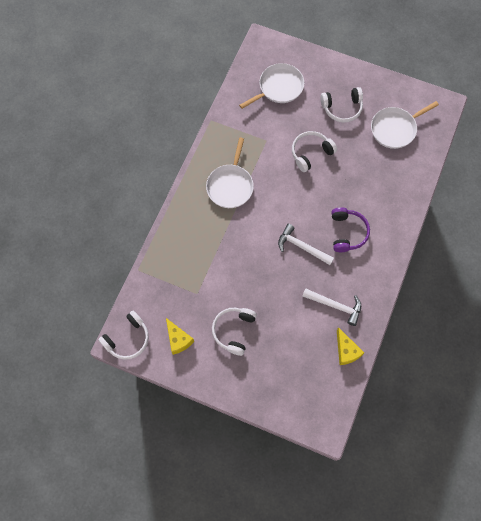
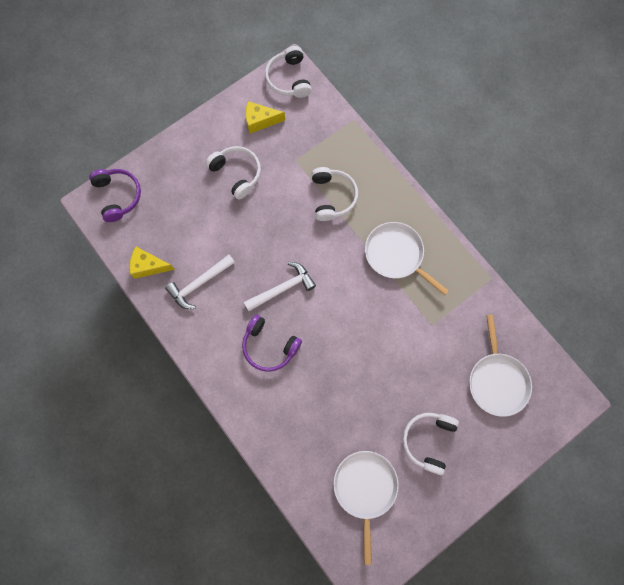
camera: 120 degrees right, 5 degrees up
white headphones [292,131,337,172] -> white headphones moved to [311,167,358,221]
none -> purple headphones [89,169,141,222]

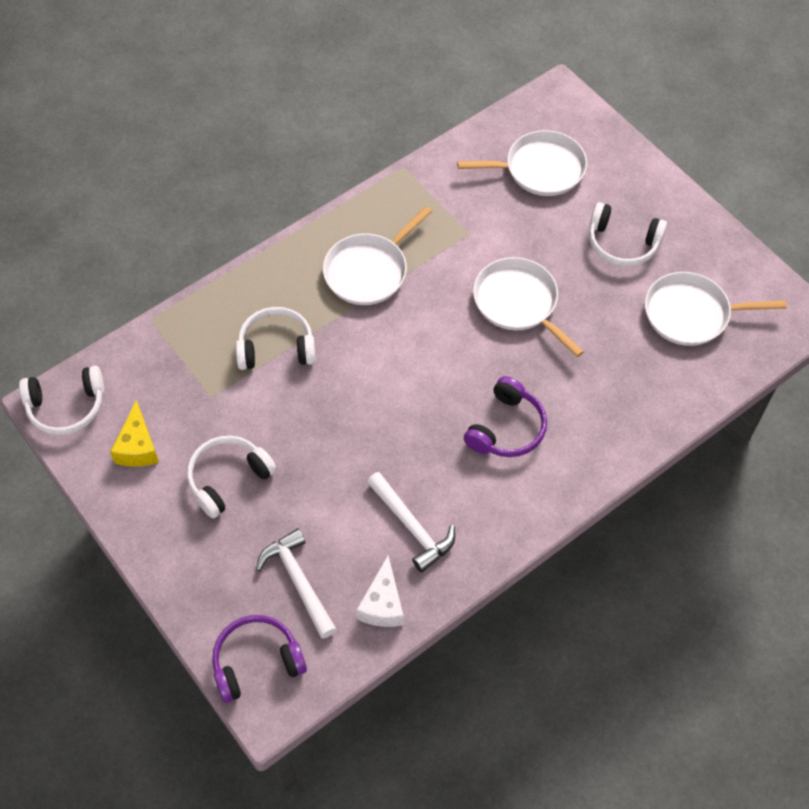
camera: 90 degrees left, 15 degrees down
yellow cheese [129,247,175,279] -> white cheese [356,555,404,627]
white hammer [244,262,316,311] -> white hammer moved to [256,528,337,639]
none -> white pan [473,257,584,357]

